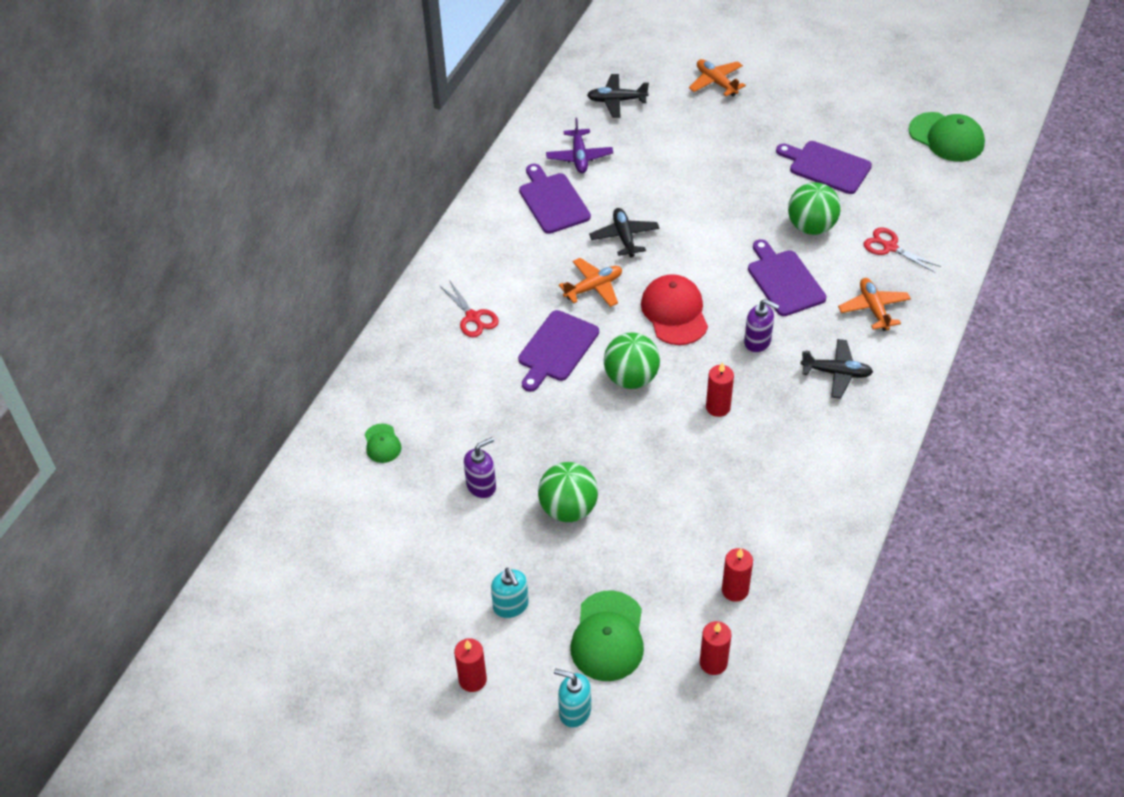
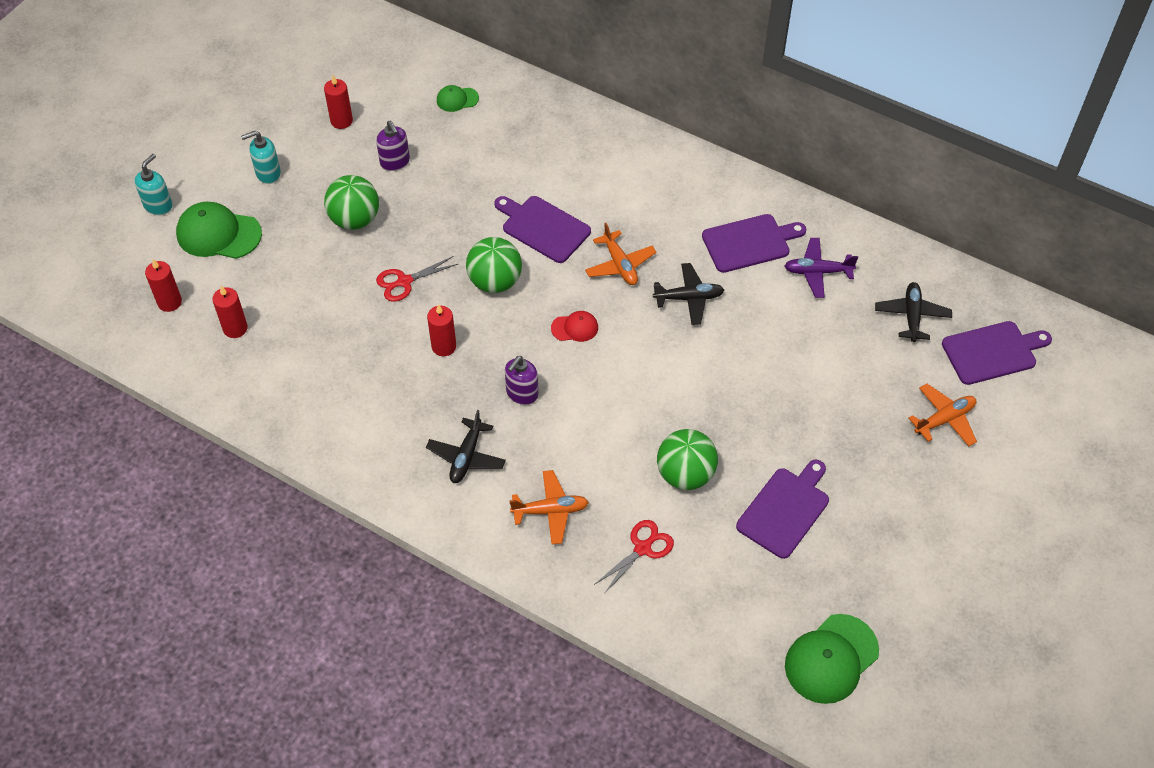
camera: 95 degrees right, 5 degrees up
red scissors [440,280,499,337] -> red scissors moved to [376,256,458,302]
red candle [454,638,487,692] -> red candle moved to [324,75,353,129]
red cap [641,274,708,345] -> red cap [551,311,598,342], size x0.53
purple cutting board [748,239,827,316] -> purple cutting board moved to [942,321,1052,385]

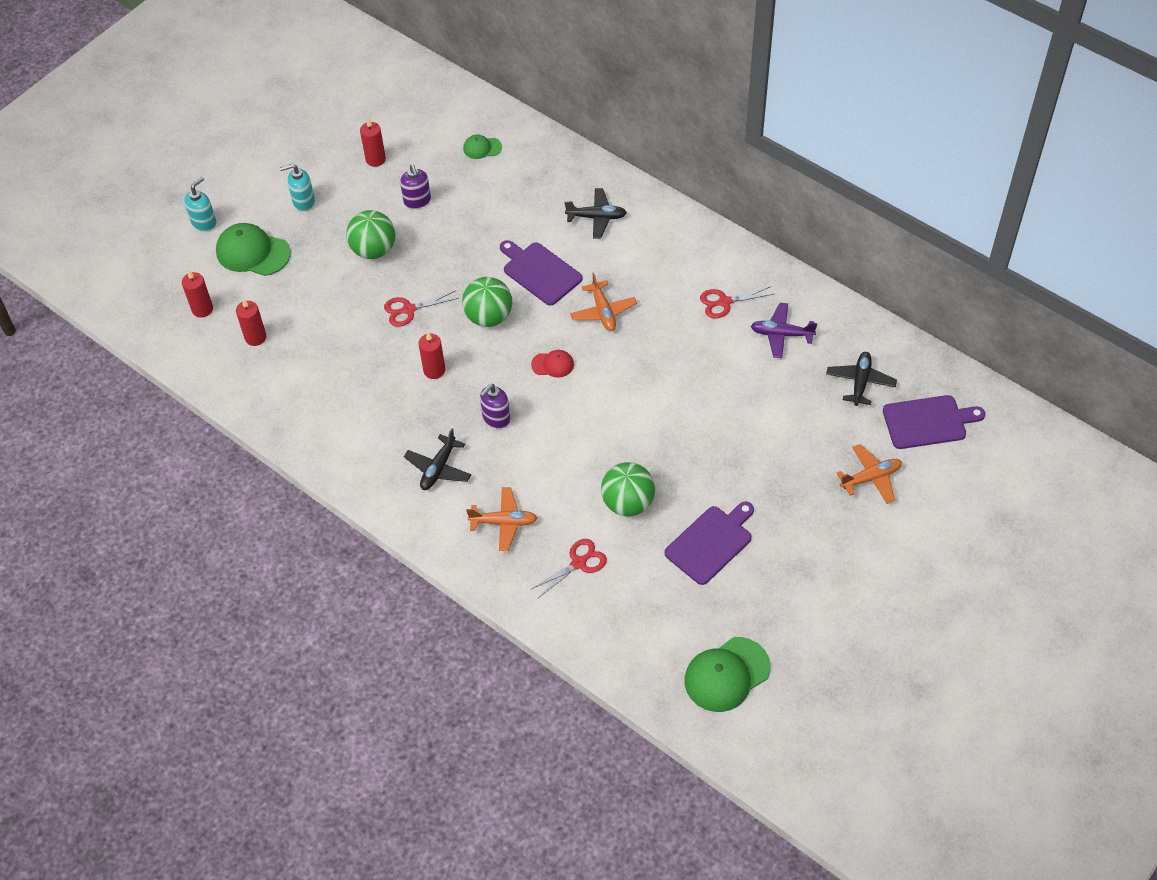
camera: 10 degrees right, 0 degrees up
black plane [653,263,724,325] -> black plane moved to [565,188,627,239]
purple cutting board [702,214,806,273] -> red scissors [700,286,774,318]

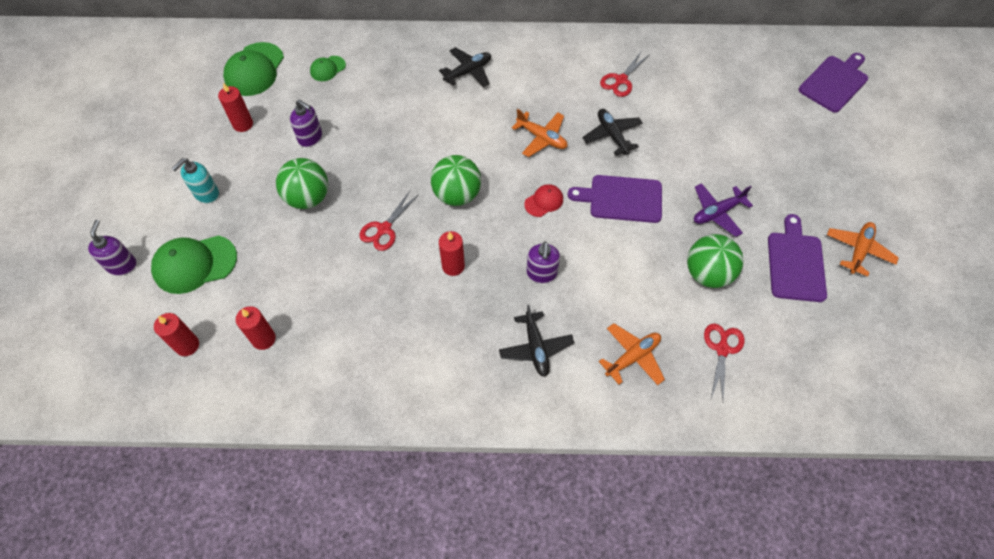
camera: 40 degrees left, 5 degrees up
turquoise soap dispenser [184,177,216,231] -> purple soap dispenser [88,220,136,275]
purple cutting board [500,240,583,306] -> purple cutting board moved to [568,175,662,223]
green cap [685,637,770,712] -> green cap moved to [223,42,284,96]
purple plane [751,303,817,358] -> purple plane moved to [694,183,753,237]
black plane [826,352,897,406] -> black plane moved to [582,109,643,155]
orange plane [837,444,902,504] -> orange plane moved to [827,222,899,277]

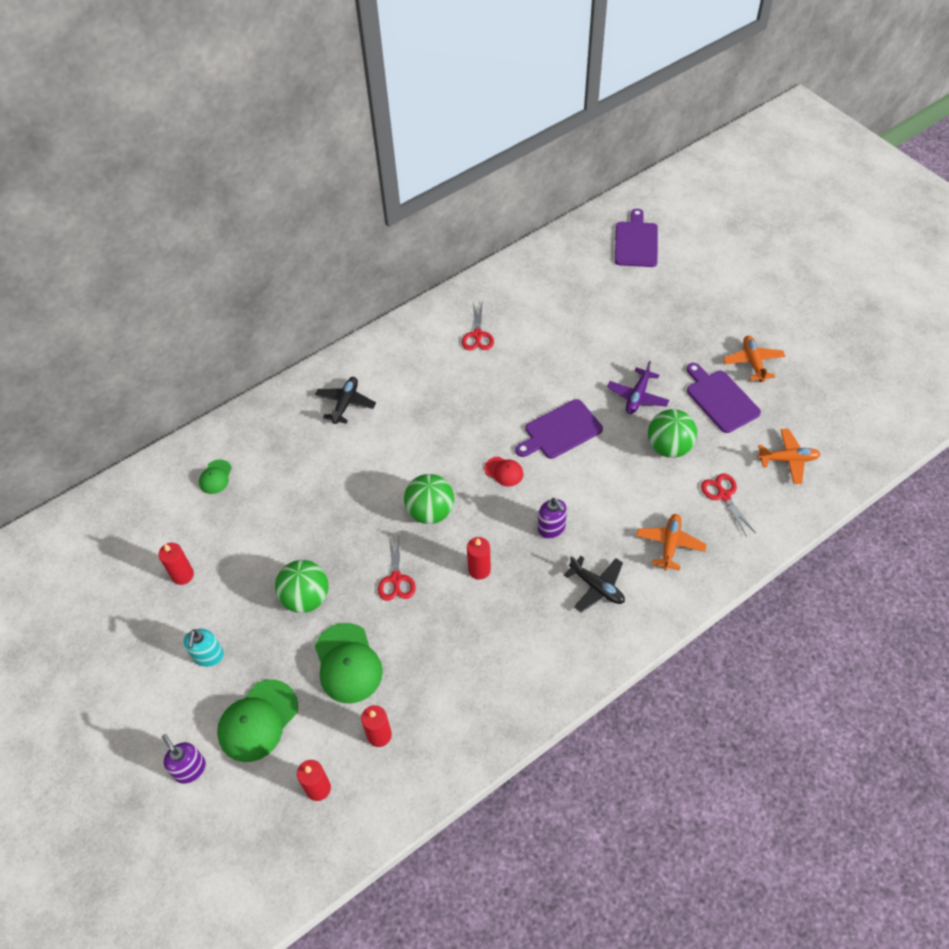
camera: 35 degrees left, 5 degrees down
green cap [223,42,284,96] -> green cap moved to [315,623,383,703]
purple soap dispenser [290,100,322,147] -> none
orange plane [512,109,567,157] -> orange plane moved to [757,429,820,484]
red cap [524,184,563,217] -> red cap turned 105 degrees clockwise [484,457,523,487]
black plane [582,109,643,155] -> none

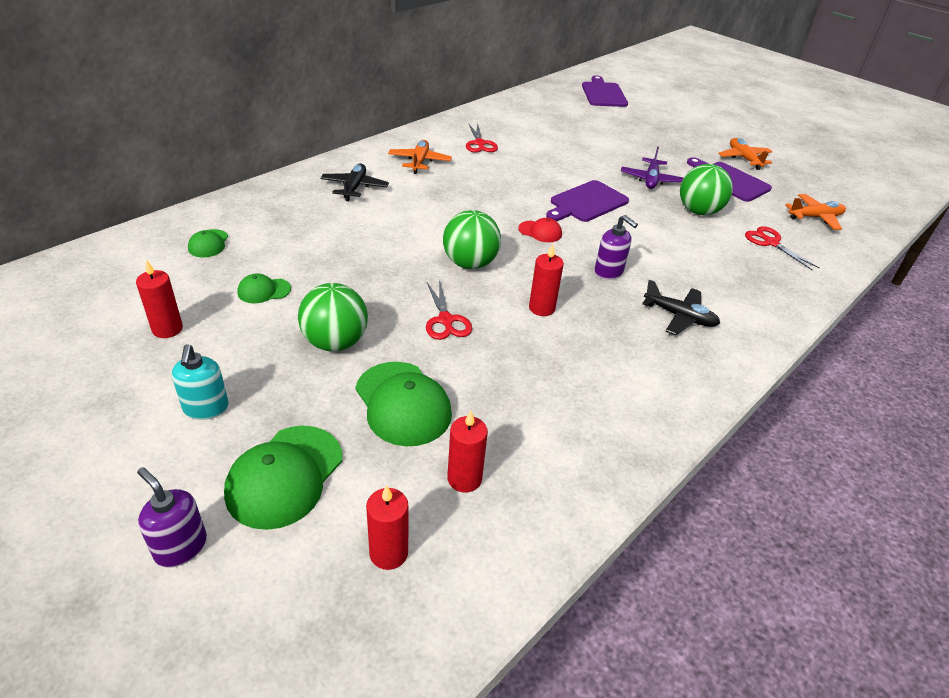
camera: 15 degrees left, 15 degrees down
orange plane [636,514,707,571] -> orange plane moved to [388,140,452,174]
none -> green cap [237,274,291,303]

